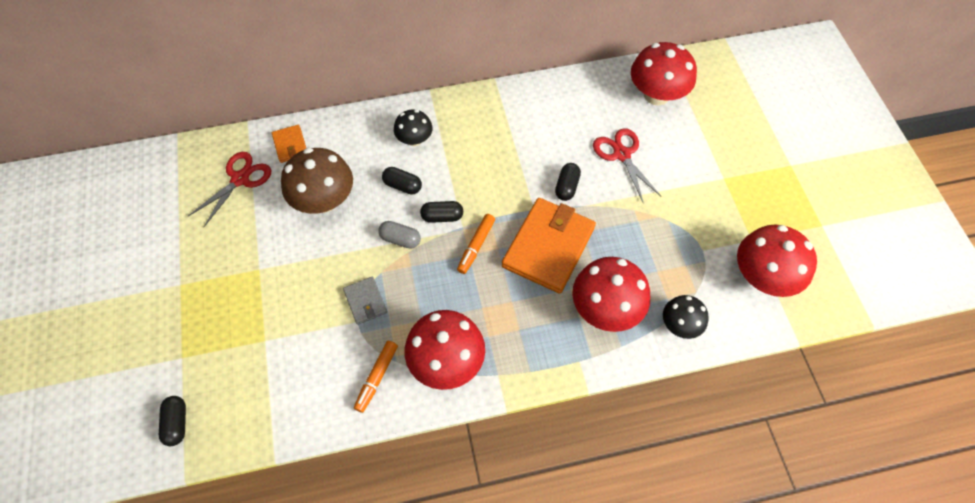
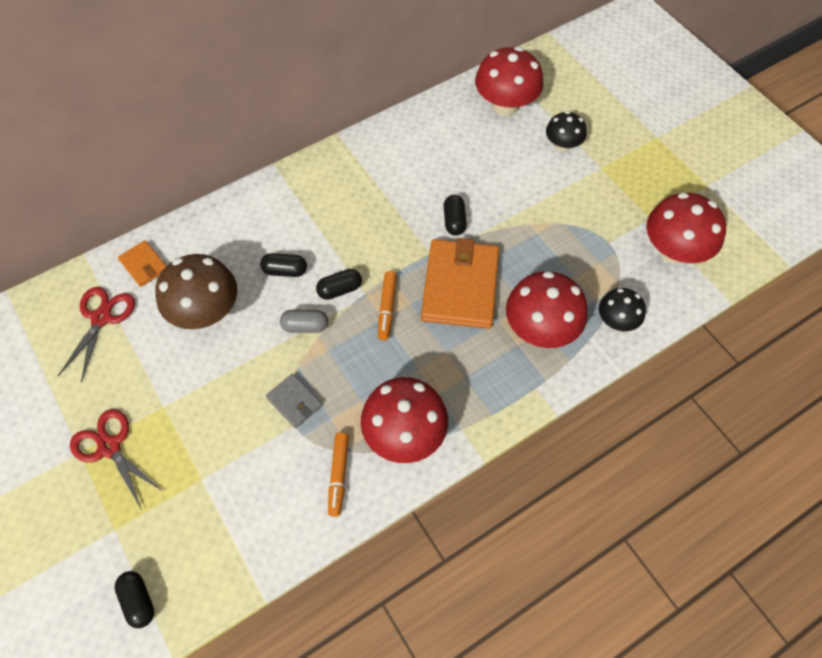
camera: 20 degrees left, 0 degrees up
black mushroom [394,110,432,146] -> black mushroom moved to [546,111,586,152]
red scissors [593,128,662,202] -> red scissors moved to [70,409,164,510]

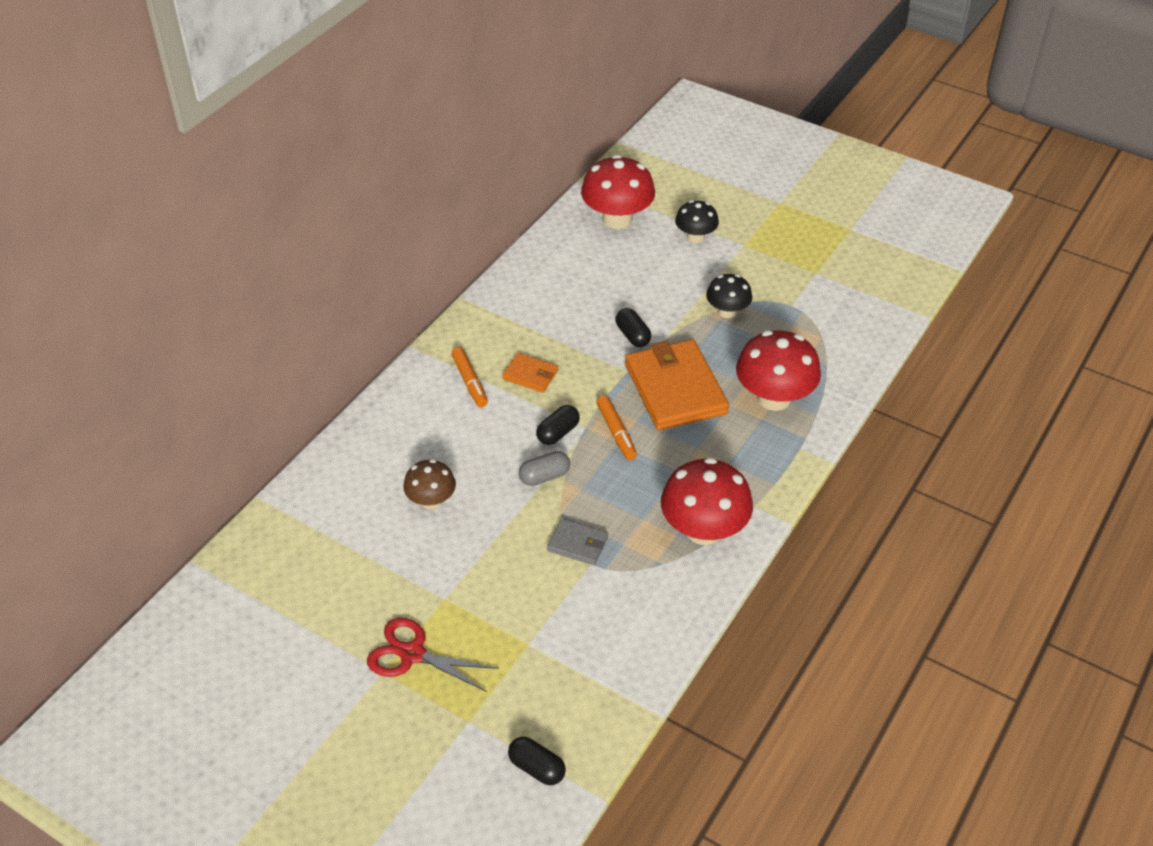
camera: 25 degrees left, 15 degrees down
red scissors [58,287,135,383] -> none
orange wallet [118,240,166,287] -> orange wallet moved to [502,353,558,393]
brown mushroom [155,254,237,329] -> brown mushroom [403,459,456,509], size x0.58
black capsule [260,253,307,277] -> none
orange marker [328,432,349,517] -> orange marker moved to [451,347,488,407]
black mushroom [599,288,646,331] -> black mushroom moved to [706,274,752,318]
red mushroom [646,192,726,264] -> none

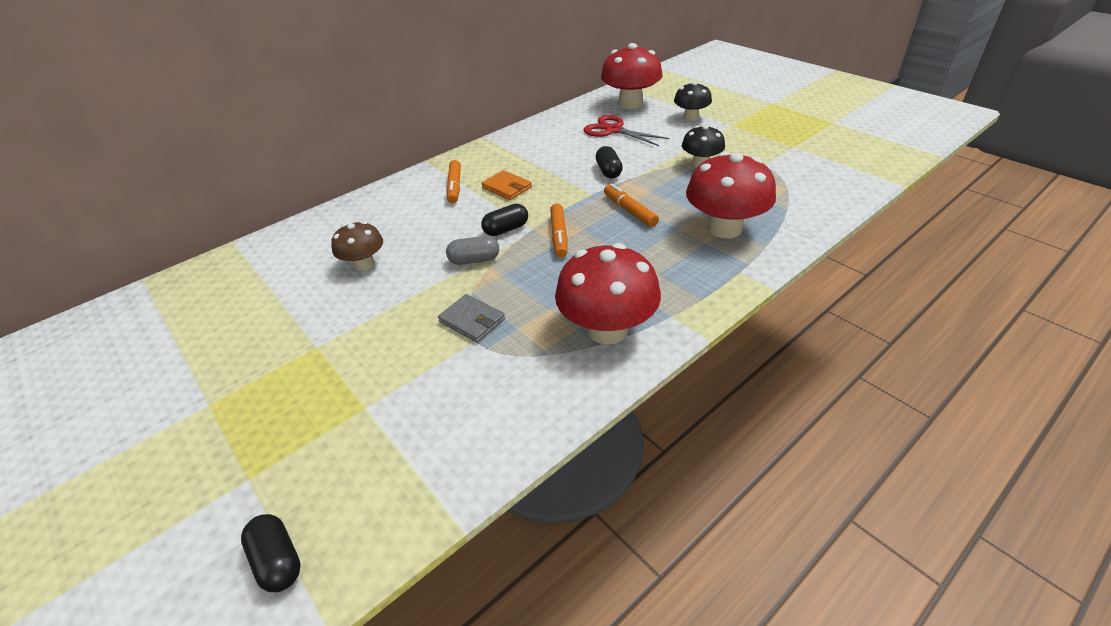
camera: 20 degrees right, 5 degrees down
red scissors [367,618,499,692] -> red scissors moved to [583,115,669,146]
orange wallet [625,339,729,430] -> orange marker [604,183,659,227]

